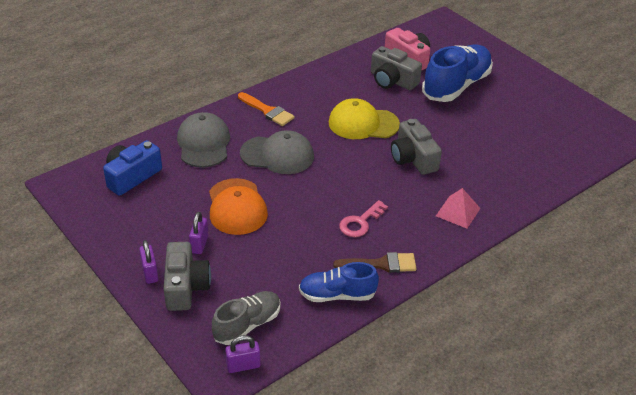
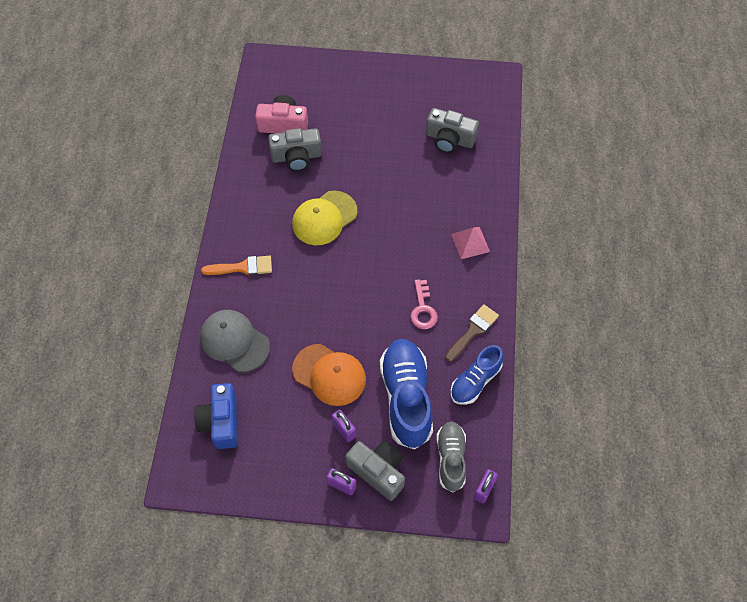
camera: 45 degrees left, 20 degrees up
grey cap [240,130,314,174] -> none
grey camera [391,119,442,175] -> grey camera moved to [426,108,479,153]
blue shoe [422,45,493,102] -> blue shoe moved to [380,339,433,450]

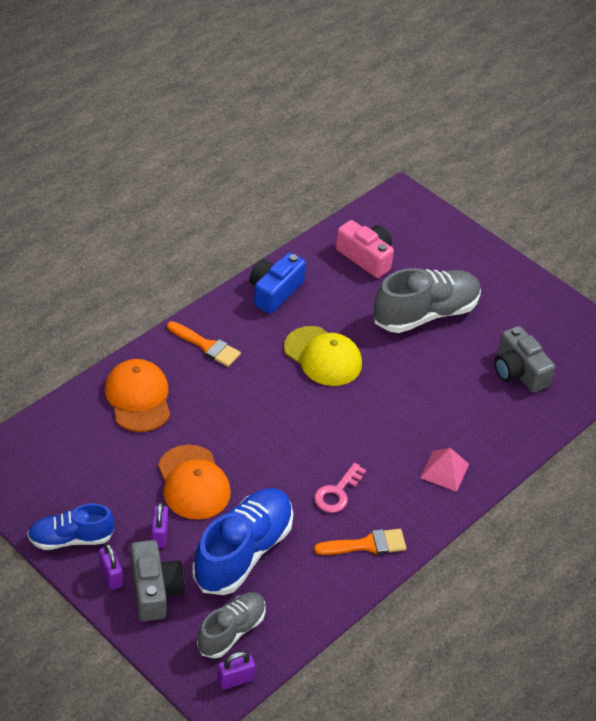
camera: 35 degrees right, 15 degrees down
blue camera [194,383,237,449] -> blue camera moved to [249,253,306,314]
grey cap [200,310,270,372] -> orange cap [105,359,170,432]
grey camera [268,128,322,171] -> none
yellow cap [292,191,357,245] -> yellow cap turned 135 degrees counterclockwise [284,326,362,386]
brown brush [445,305,499,362] -> orange brush [314,529,406,555]
blue shoe [450,345,503,405] -> blue shoe moved to [27,504,114,550]
none -> grey shoe [373,268,481,333]

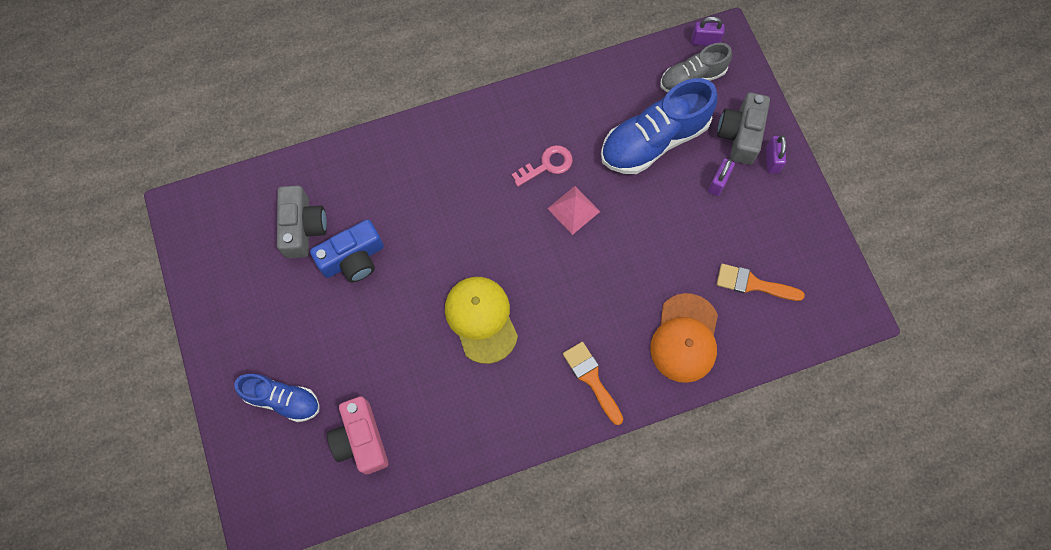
camera: 150 degrees left, 25 degrees up
blue shoe [27,504,114,550] -> blue shoe moved to [234,374,320,422]
orange cap [158,445,231,520] -> none
blue camera [249,253,306,314] -> blue camera moved to [310,219,384,283]
orange brush [314,529,406,555] -> orange brush moved to [717,264,805,301]
grey shoe [373,268,481,333] -> none
pink pyramid [420,448,469,492] -> pink pyramid moved to [547,186,600,235]

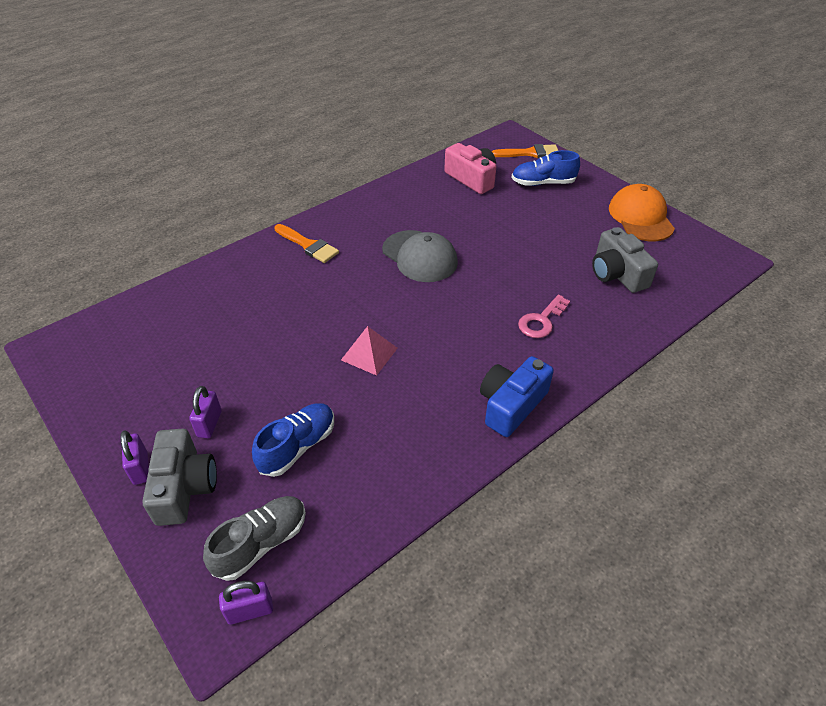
camera: 160 degrees right, 25 degrees down
blue camera [310,219,384,283] -> blue camera moved to [480,356,554,437]
yellow cap [445,277,518,364] -> grey cap [382,230,458,282]
pink key [512,145,573,187] -> pink key moved to [518,294,570,338]
blue shoe [601,78,717,174] -> blue shoe [252,403,334,477], size x0.61
orange cap [650,293,718,383] -> orange cap moved to [609,184,675,241]
orange brush [717,264,805,301] -> orange brush moved to [491,144,558,158]

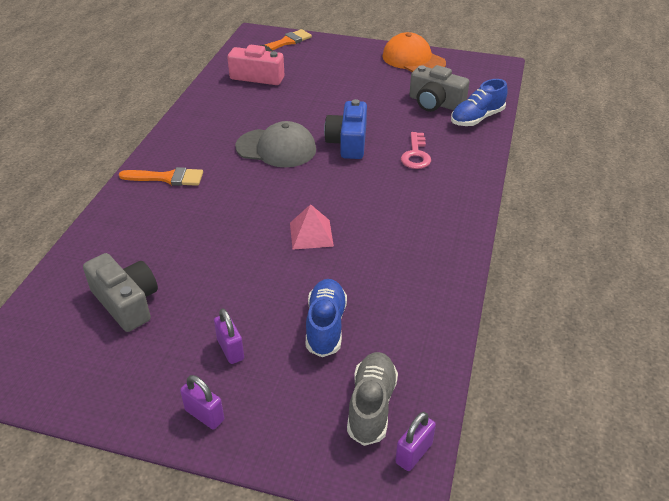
camera: 35 degrees left, 5 degrees down
grey camera [142,429,217,526] -> grey camera moved to [83,253,158,332]
blue camera [480,356,554,437] -> blue camera moved to [324,99,367,159]
blue shoe [511,150,580,186] -> blue shoe moved to [451,79,508,126]

